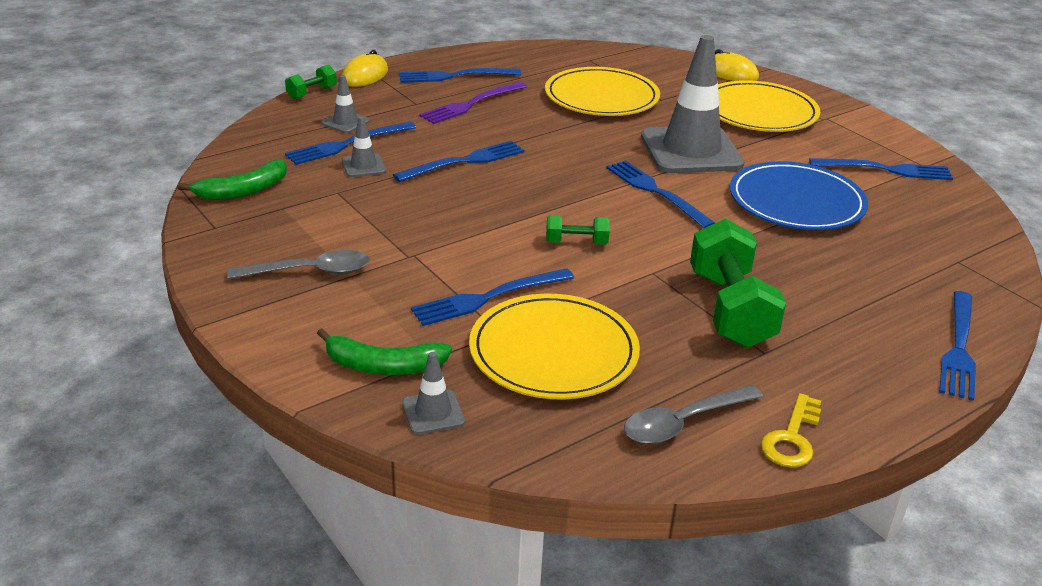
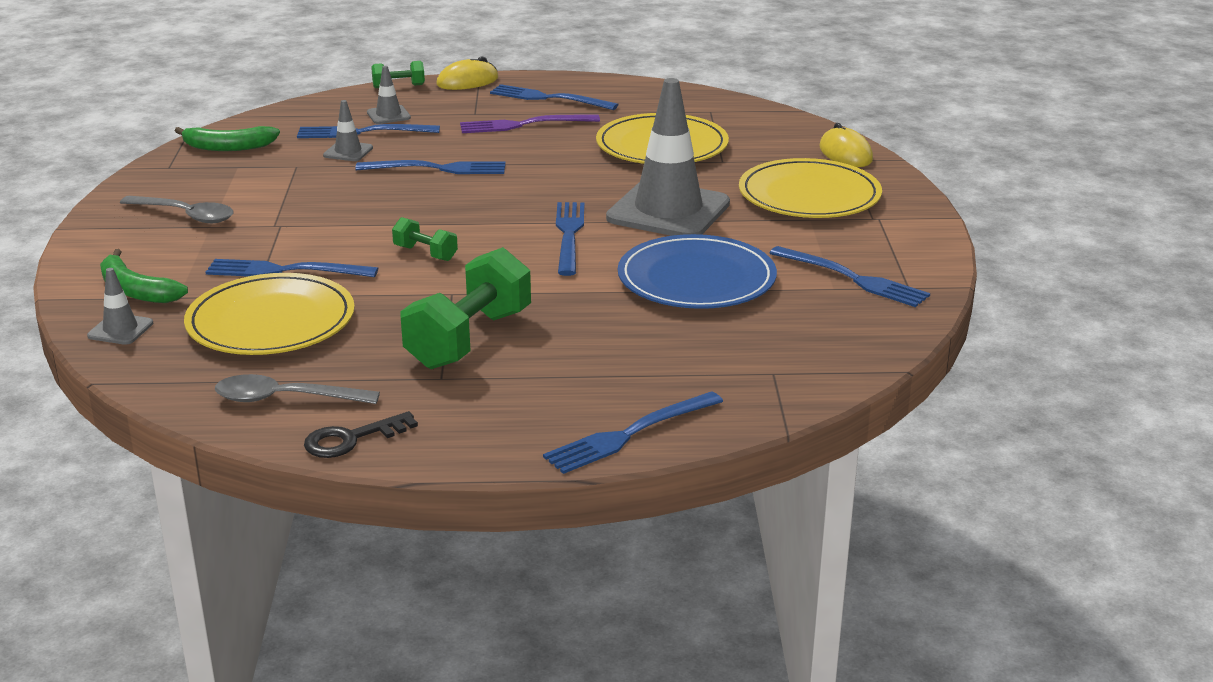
camera: 35 degrees right, 5 degrees down
yellow key [761,393,821,468] -> black key [304,411,418,458]

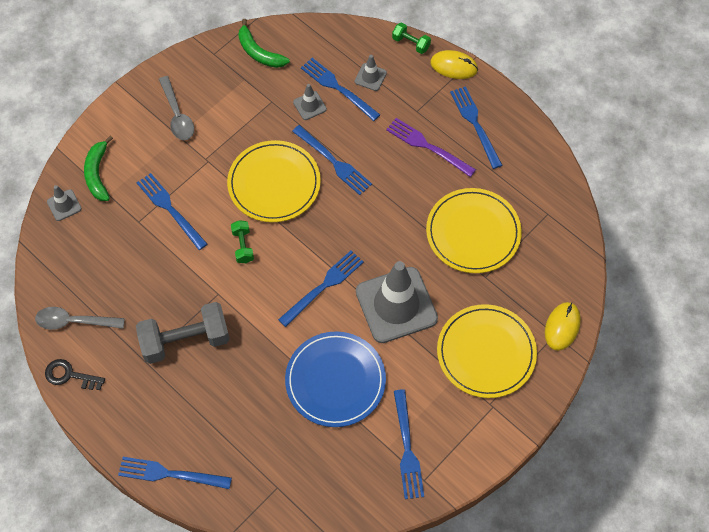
camera: 45 degrees right, 35 degrees up
yellow plate [184,273,355,355] -> yellow plate moved to [227,140,321,222]
grey spoon [215,374,380,404] -> grey spoon turned 45 degrees counterclockwise [35,307,125,330]
green dumbbell [400,247,531,369] -> grey dumbbell [136,302,230,364]

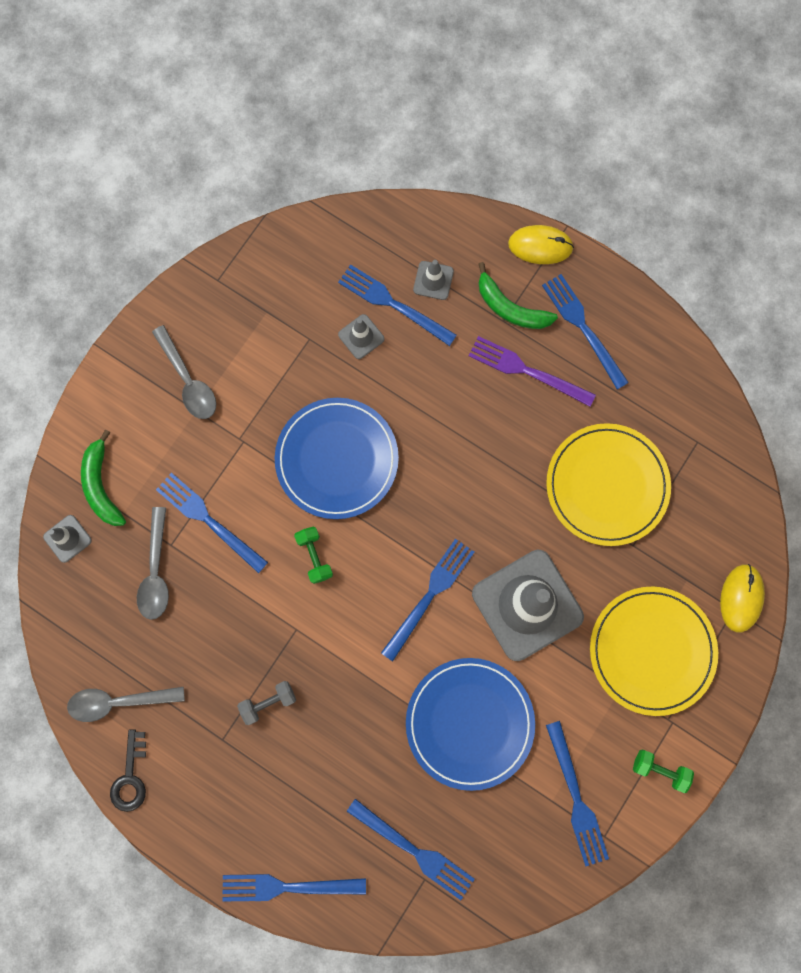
camera: 10 degrees left, 15 degrees up
black key [45,359,105,390] -> black key turned 90 degrees counterclockwise [110,729,146,812]
grey dumbbell [136,302,230,364] -> grey dumbbell [237,681,296,725], size x0.49
yellow plate [227,140,321,222] -> blue plate [275,398,399,519]
green banana [238,19,290,68] -> green banana moved to [478,262,558,329]
blue fork [292,125,372,195] -> blue fork moved to [346,799,475,900]
green dumbbell [392,22,431,54] -> green dumbbell moved to [633,750,694,793]
none -> grey spoon [137,507,169,620]

